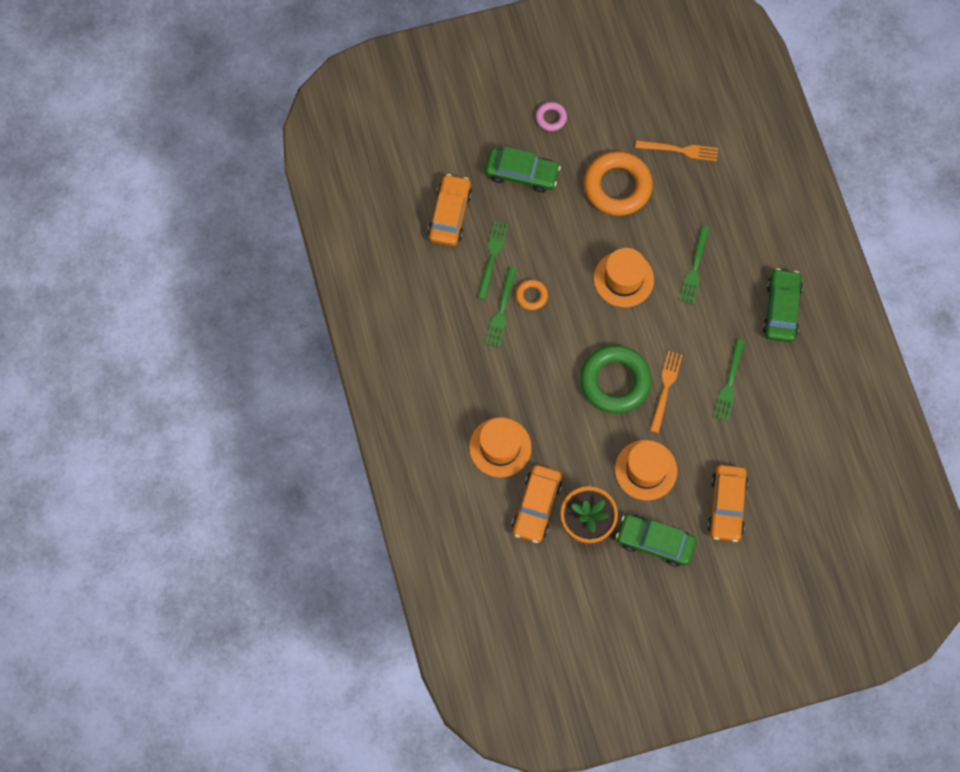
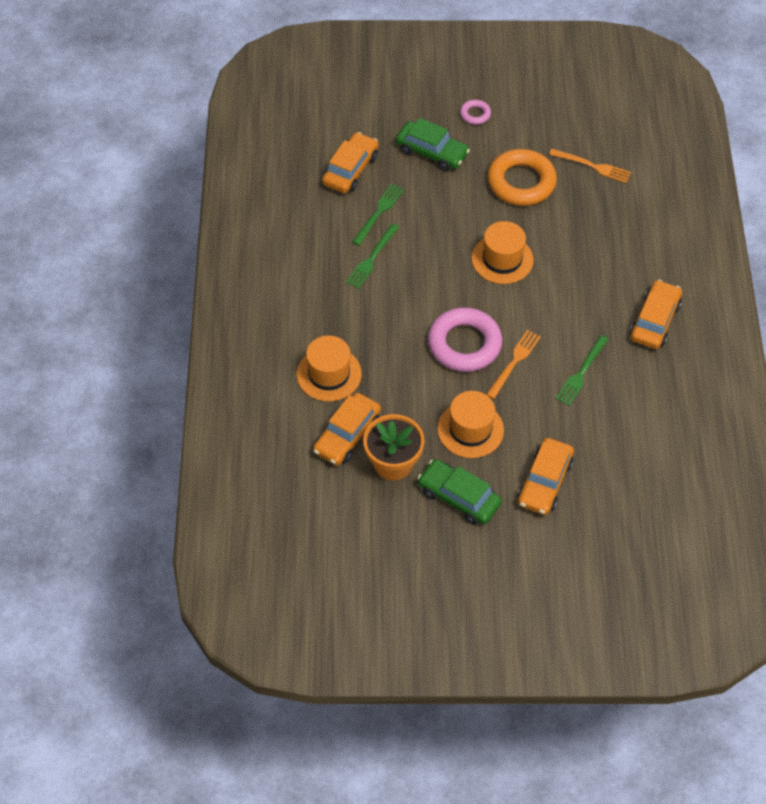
camera: 15 degrees right, 15 degrees down
orange ring [515,279,548,310] -> none
green ring [580,345,651,413] -> pink ring [428,307,502,372]
green fork [679,225,710,304] -> none
green car [763,268,803,342] -> orange car [630,280,682,349]

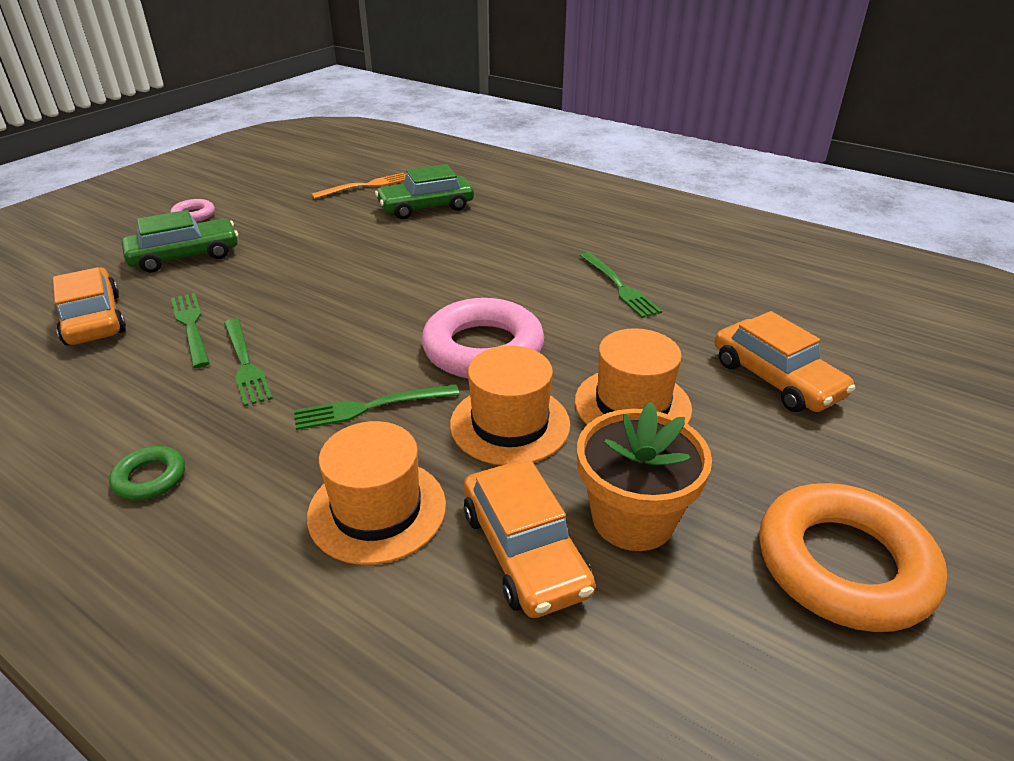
camera: 55 degrees left, 20 degrees down
green car [417,459,502,525] -> green car moved to [375,164,474,219]
orange hat [471,221,534,284] -> orange hat moved to [450,346,570,465]
orange fork [486,330,541,399] -> none
orange ring [487,149,557,206] -> orange ring moved to [759,483,947,632]
orange car [630,280,682,349] -> none
none -> green ring [109,446,185,501]
none -> green fork [294,384,459,430]

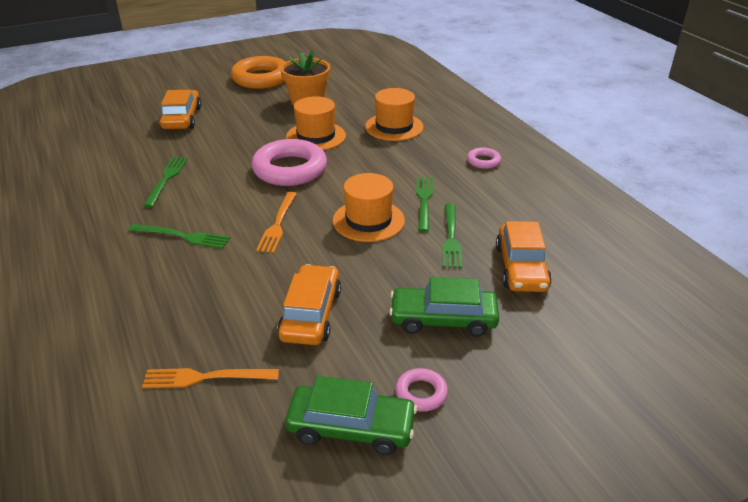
camera: 150 degrees left, 0 degrees up
green ring [109,446,185,501] -> pink ring [467,147,501,169]
green fork [294,384,459,430] -> green fork moved to [128,224,230,249]
green car [375,164,474,219] -> green car moved to [285,376,417,455]
orange car [464,460,595,618] -> orange car moved to [278,264,341,345]
orange hat [575,328,692,425] -> orange hat moved to [333,173,405,242]
none -> orange fork [256,192,297,253]

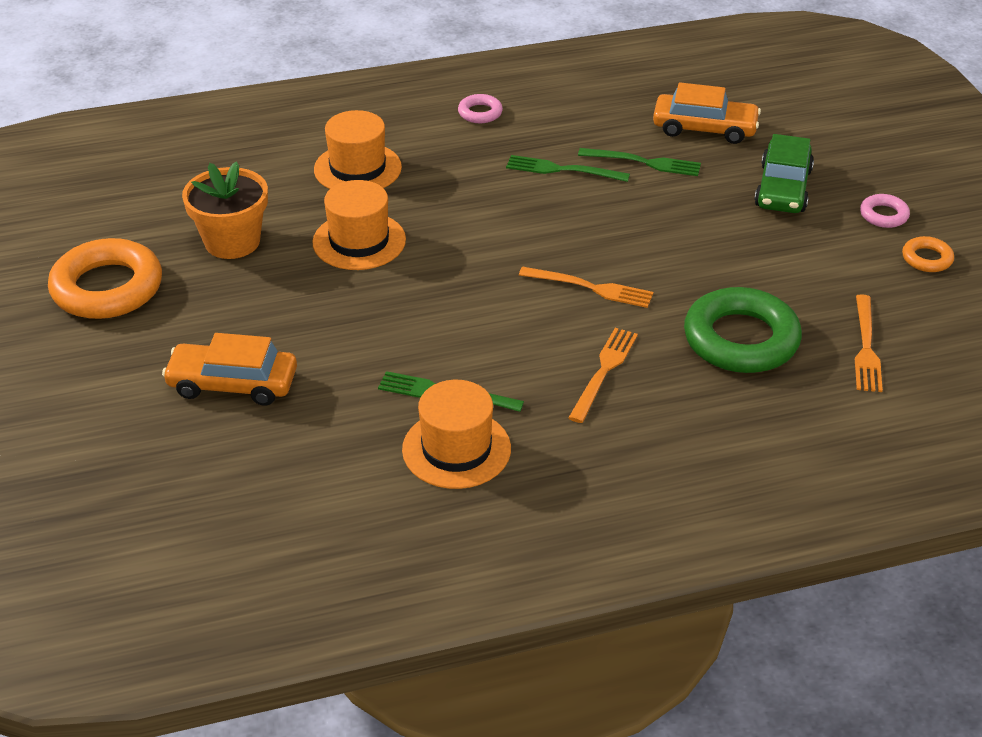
camera: 80 degrees left, 5 degrees up
green fork [128,224,230,249] -> orange fork [568,328,638,423]
pink ring [252,139,327,186] -> none
orange car [278,264,341,345] -> none
green car [285,376,417,455] -> orange ring [902,236,954,272]
orange hat [333,173,405,242] -> orange hat moved to [402,380,511,489]
none -> green ring [684,287,802,373]

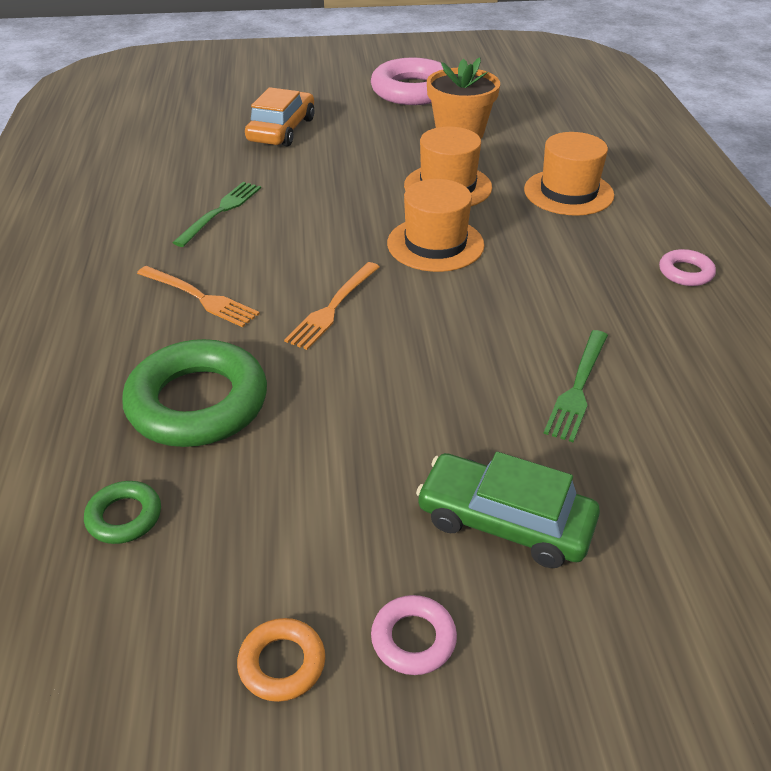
camera: 100 degrees right, 0 degrees up
orange ring [48,238,162,319] -> pink ring [371,58,443,105]
orange hat [402,380,511,489] -> orange hat moved to [387,179,484,272]
green fork [506,155,630,182] -> none
orange car [653,83,761,144] -> none
orange fork [855,294,883,392] -> green ring [84,481,161,544]

